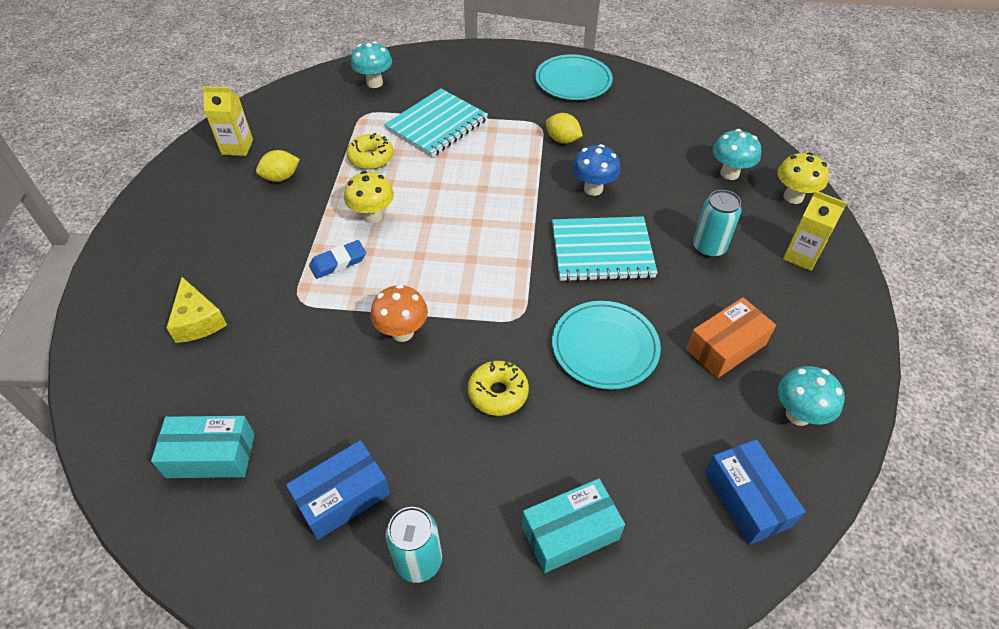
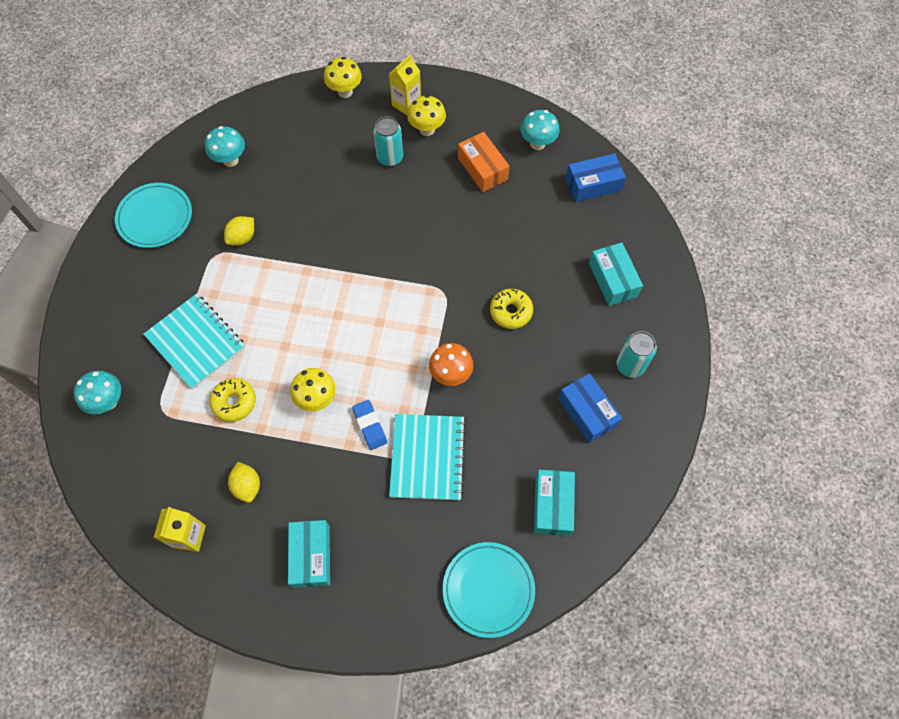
camera: 85 degrees left, 15 degrees up
yellow cheese [166,277,227,343] -> none
turquoise notebook [552,216,658,282] -> turquoise notebook moved to [389,414,466,500]
turquoise plate [552,301,661,390] -> turquoise plate moved to [443,542,535,638]
blue mushroom [572,144,620,196] -> none
turquoise mushroom [713,129,761,180] -> turquoise mushroom moved to [205,126,245,167]
none -> turquoise box [288,520,330,588]
none -> yellow mushroom [407,95,446,136]

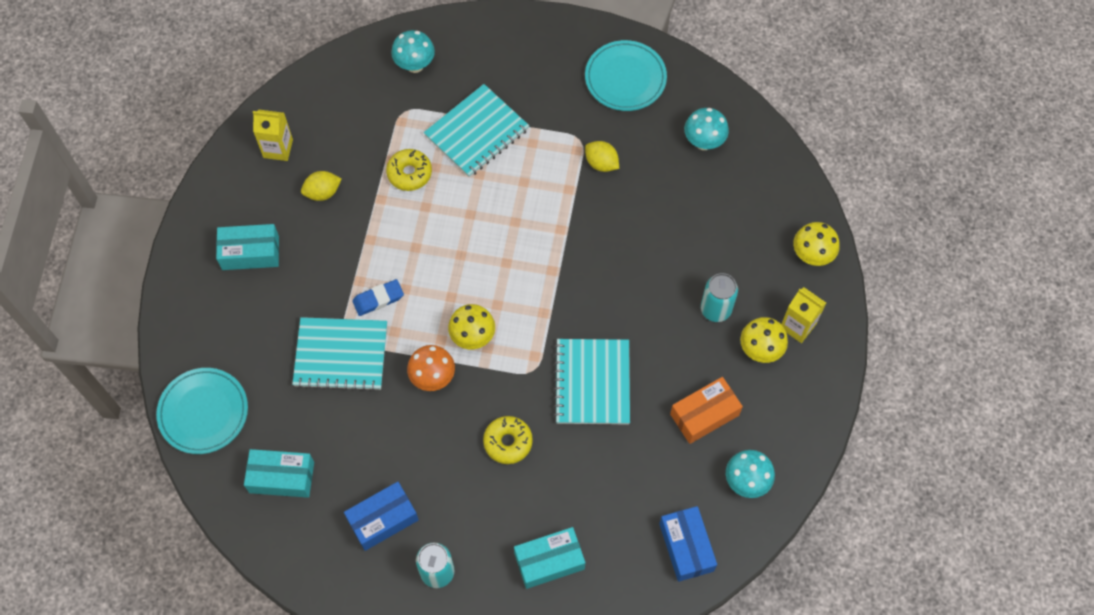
camera: 90 degrees right, 0 degrees up
yellow mushroom [290,368,336,412] -> yellow mushroom moved to [448,304,495,349]
none -> turquoise notebook [554,339,630,424]

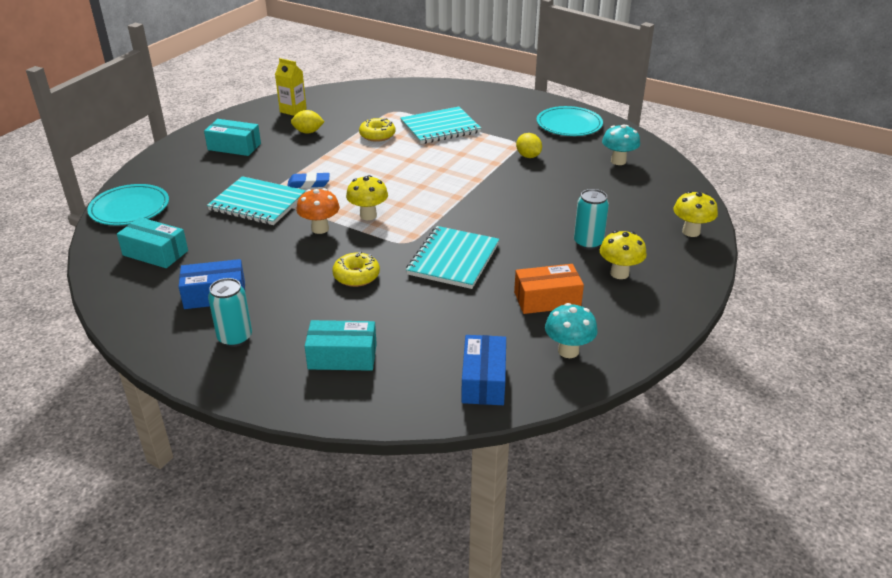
camera: 20 degrees right, 30 degrees down
turquoise mushroom [391,30,435,73] -> none
yellow carton [781,287,826,343] -> none

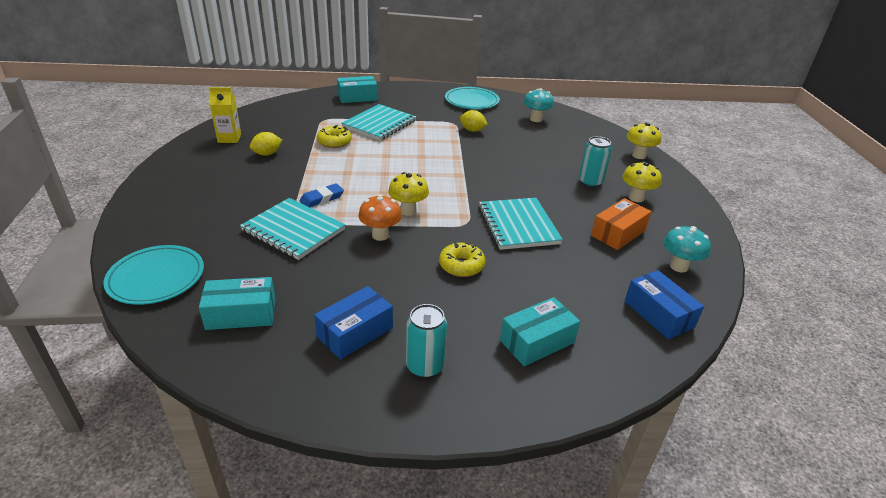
camera: 35 degrees left, 0 degrees up
turquoise box [204,119,261,156] -> turquoise box moved to [337,76,378,103]
turquoise notebook [207,176,306,225] -> turquoise notebook turned 45 degrees clockwise [240,198,346,260]

